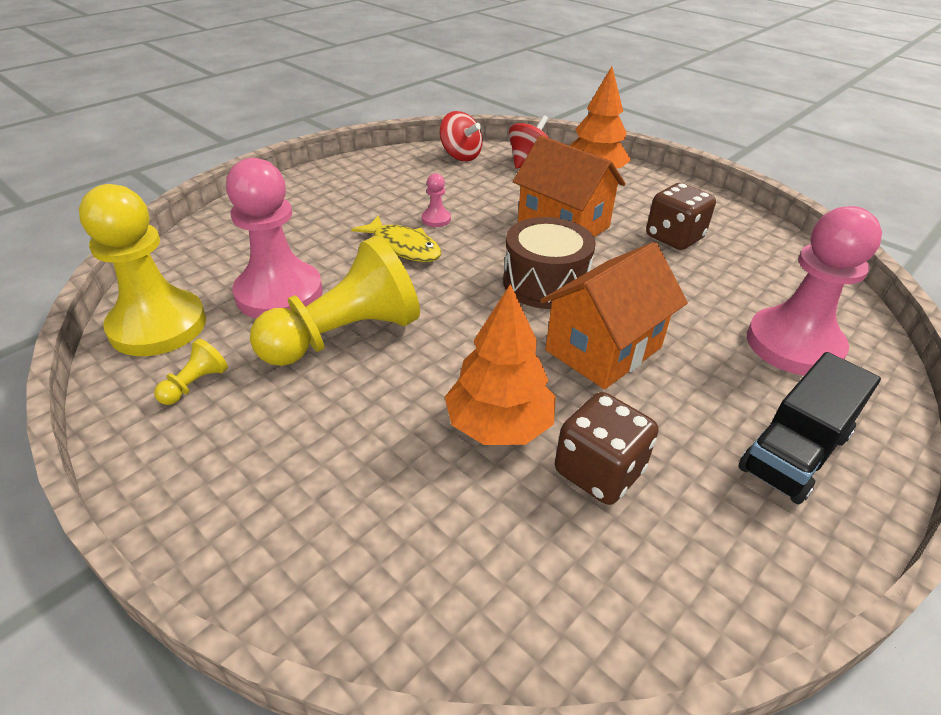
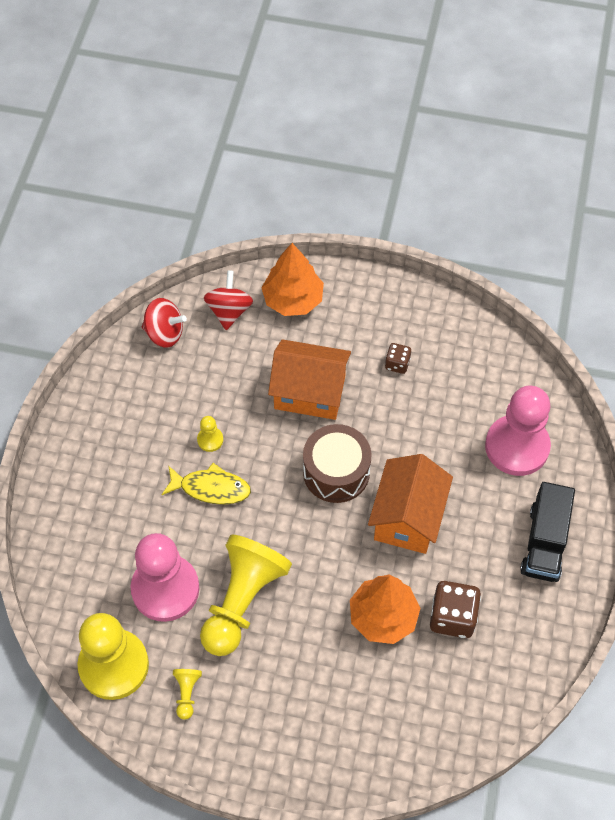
camera: 30 degrees left, 20 degrees up
pink pawn [422,173,451,227] -> yellow pawn [197,416,223,452]
brown dice [646,183,716,250] -> brown dice [385,343,411,374], size x0.56

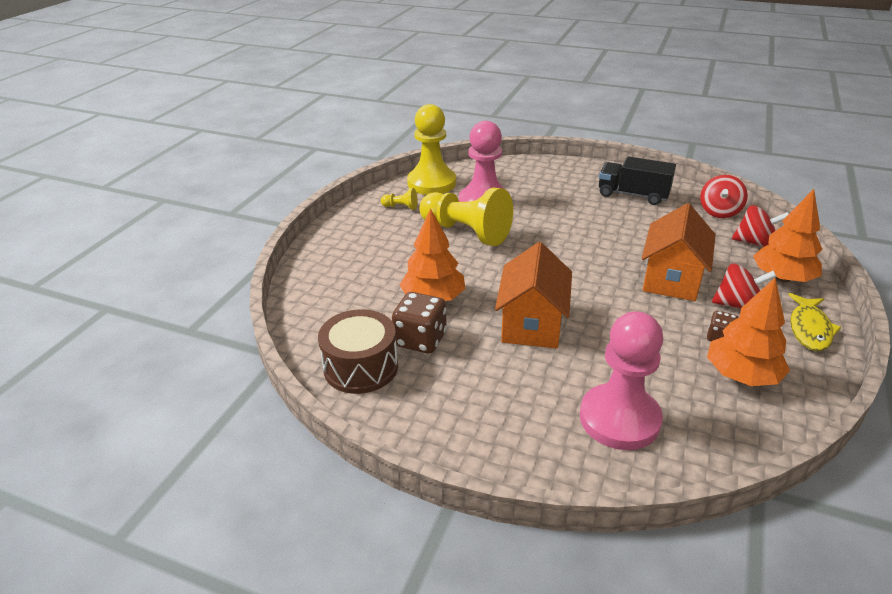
camera: 100 degrees right, 25 degrees down
yellow fish [162,463,251,505] -> yellow fish moved to [788,293,841,351]
yellow pawn [197,416,223,452] -> none
brown drum [303,424,371,503] -> brown drum moved to [318,309,398,394]
orange house [368,454,453,554] -> orange house turned 75 degrees clockwise [495,242,572,348]
black truck [520,482,575,582] -> black truck moved to [599,156,676,205]
none -> orange tree [707,278,790,386]
none -> red spinning top [712,264,777,309]

